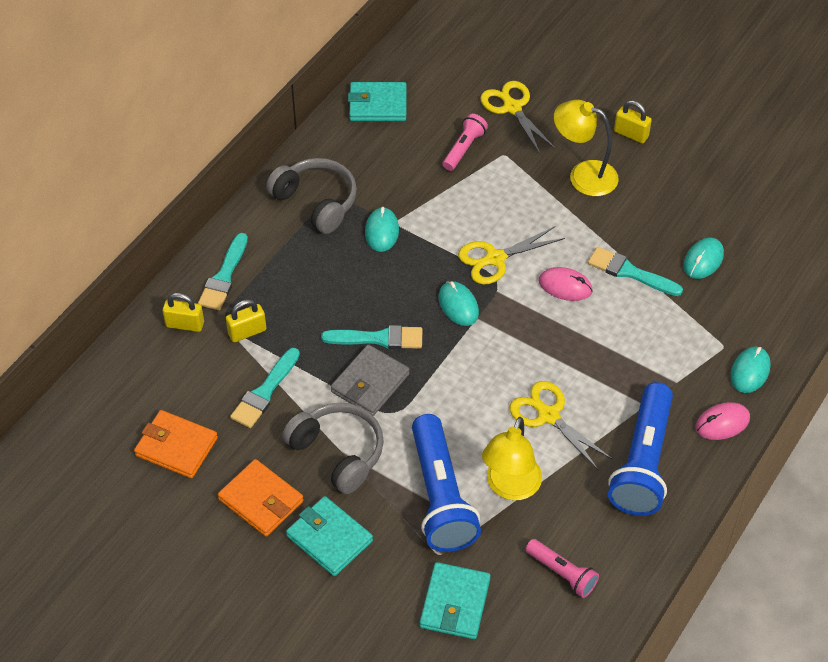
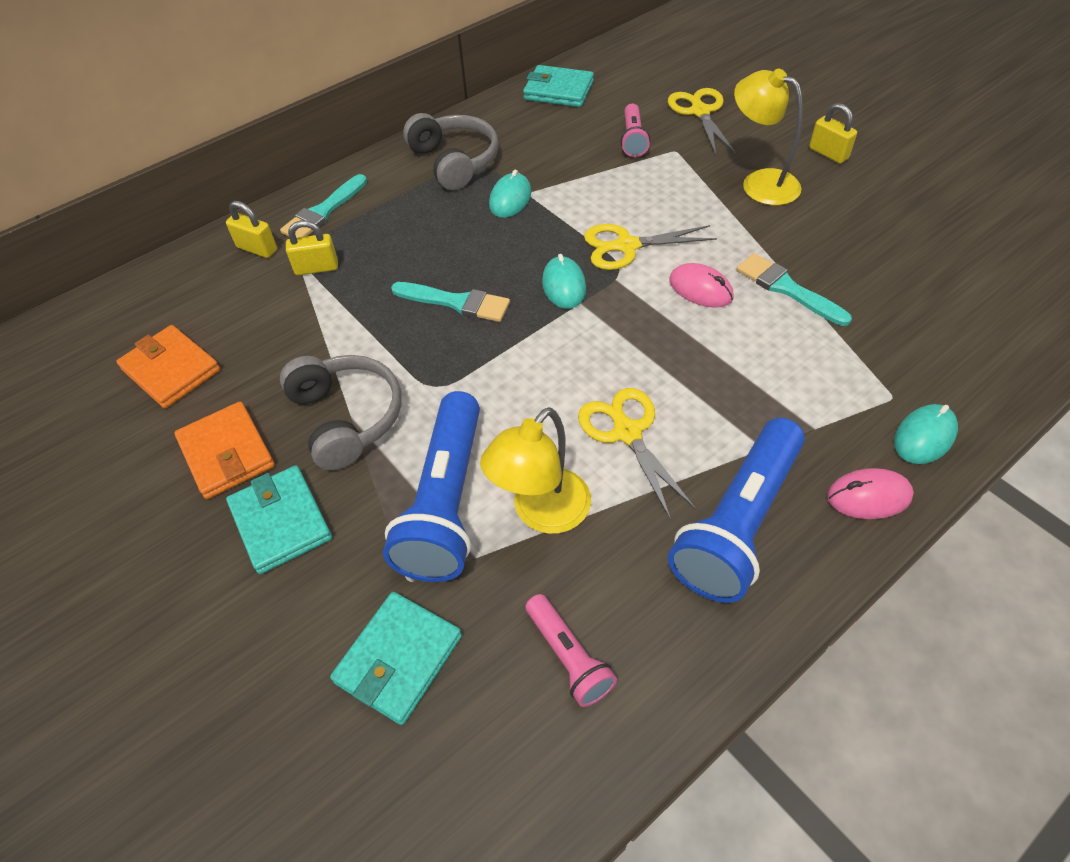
camera: 20 degrees right, 0 degrees up
turquoise brush [230,348,300,428] -> none
grey wallet [331,344,410,416] -> none
pink flashlight [443,114,488,171] -> pink flashlight turned 135 degrees clockwise [621,104,650,157]
turquoise mouse [683,238,724,279] -> none

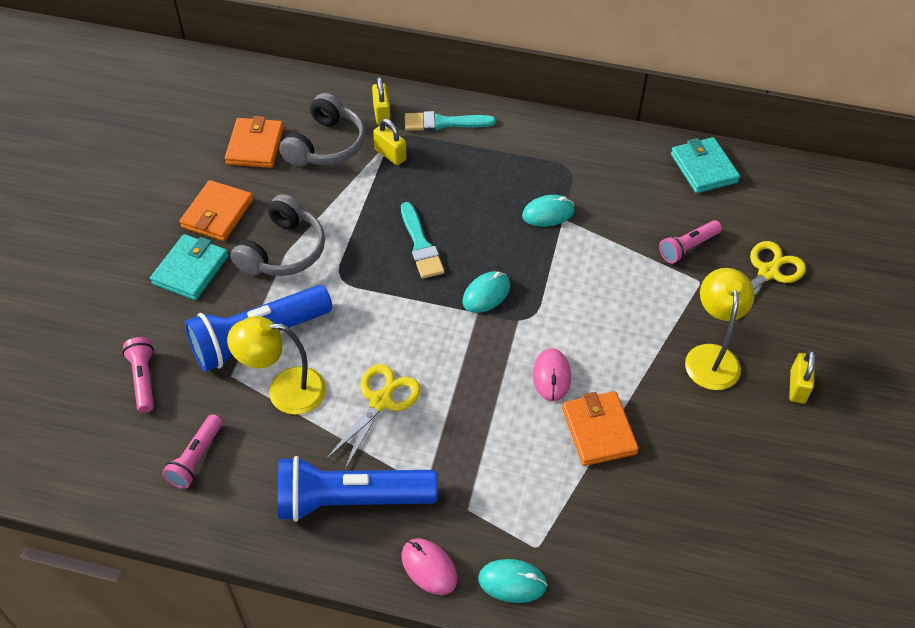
camera: 50 degrees right, 0 degrees up
turquoise wallet [330,592,462,725] -> pink flashlight [123,337,154,413]
grey headphones [403,113,498,190] -> grey headphones moved to [279,93,365,167]
yellow scissors [584,224,717,270] -> none
turquoise brush [736,253,852,326] -> orange wallet [562,391,639,466]

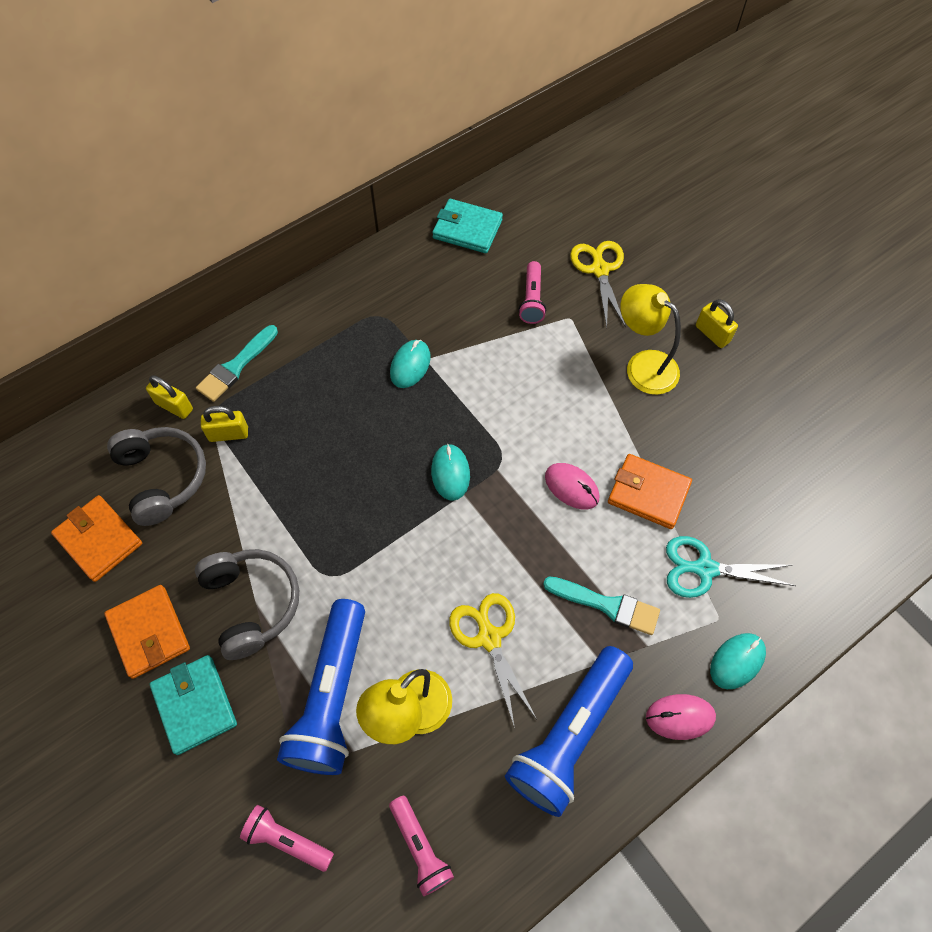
camera: 50 degrees left, 10 degrees up
turquoise brush [401,202,445,279] -> turquoise brush moved to [543,576,660,635]
none -> turquoise scissors [666,536,796,598]

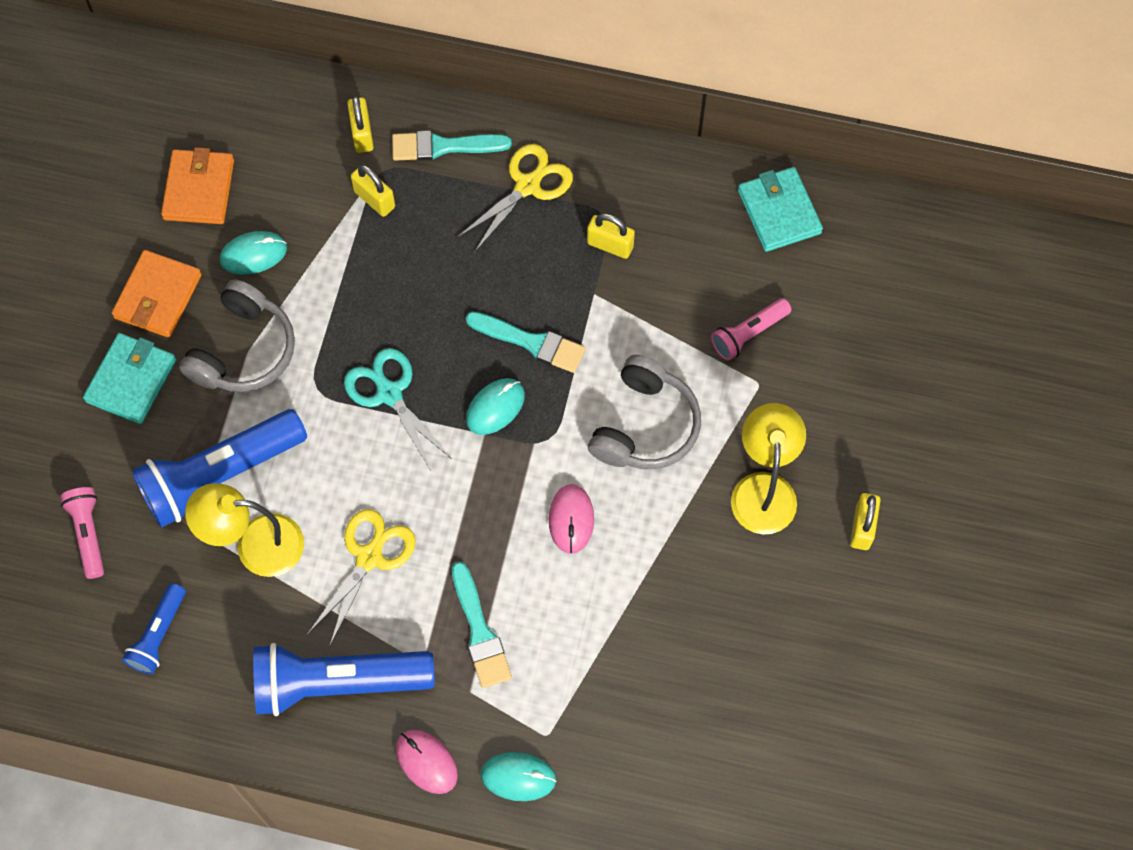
camera: 50 degrees right, 5 degrees up
grey headphones [107,427,206,526] -> grey headphones moved to [588,355,701,469]
pink flashlight [389,796,454,896] -> blue flashlight [122,583,186,674]
turquoise mouse [390,340,431,388] -> turquoise mouse moved to [220,231,287,275]
yellow scissors [570,241,626,327] -> yellow scissors moved to [457,144,573,253]
orange wallet [608,454,692,529] -> none
turquoise scissors [666,536,796,598] -> turquoise scissors moved to [344,348,452,470]
none -> turquoise brush [466,312,586,373]
none -> yellow padlock [587,213,635,259]

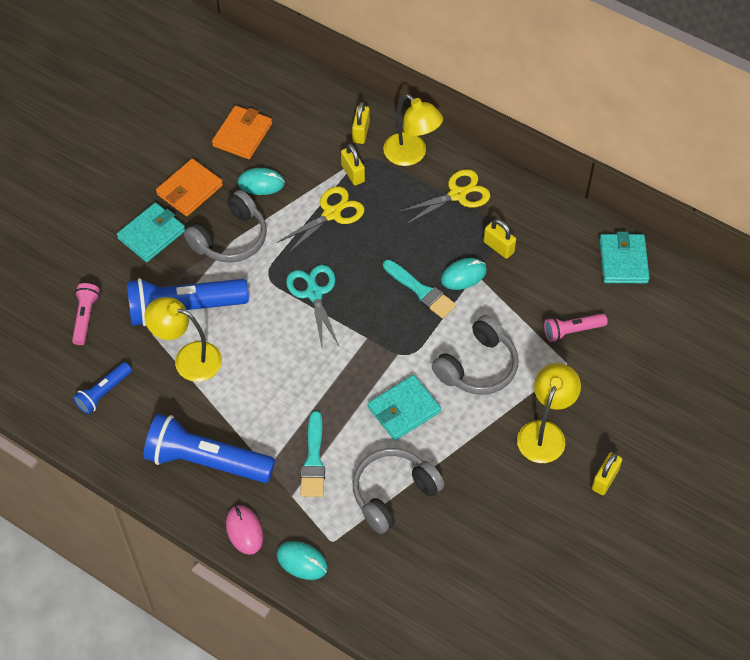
camera: 20 degrees right, 10 degrees down
yellow scissors [307,509,416,647] -> yellow scissors moved to [277,187,365,253]
turquoise brush [392,131,512,161] -> yellow lamp [383,94,443,166]
turquoise mouse [466,378,525,435] -> turquoise mouse moved to [441,258,487,290]
pink mouse [549,484,594,554] -> turquoise wallet [368,375,441,441]
none -> grey headphones [353,448,444,534]

